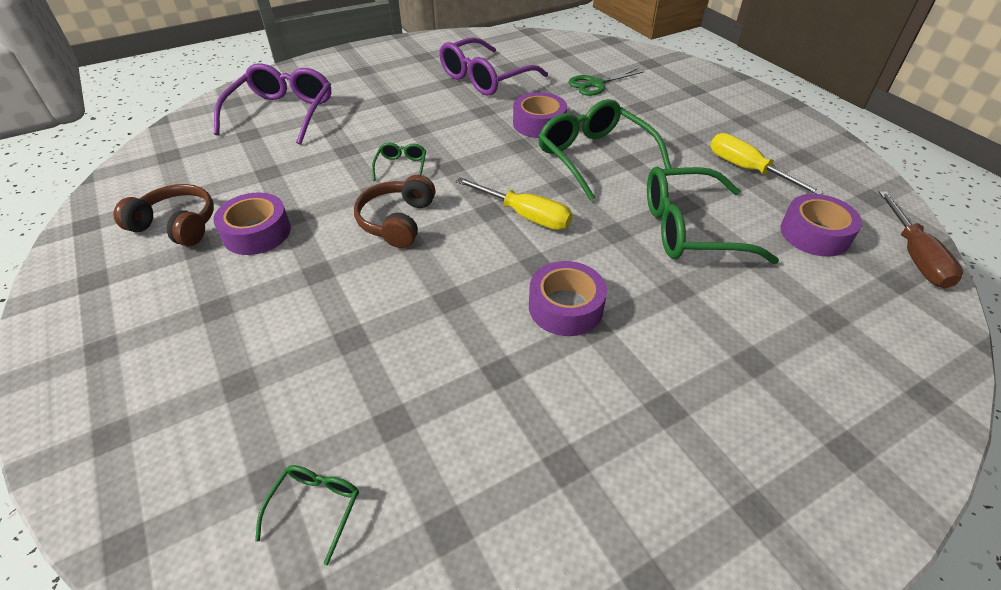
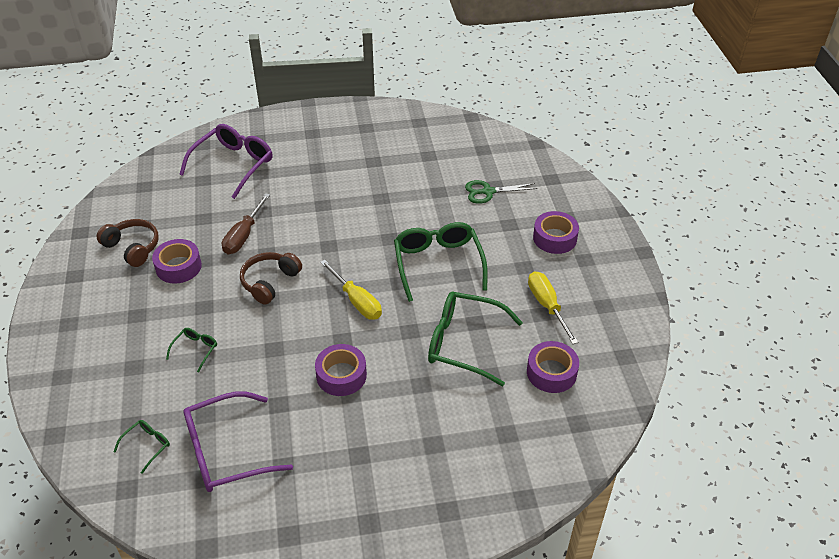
camera: 20 degrees right, 0 degrees up
green glasses [372,142,426,181] -> green glasses moved to [166,328,217,372]
purple glasses [439,37,548,96] -> purple glasses moved to [183,391,293,492]
purple tape [513,92,567,138] -> purple tape moved to [533,211,579,254]
brown screwdriver [879,191,963,288] -> brown screwdriver moved to [222,193,270,254]

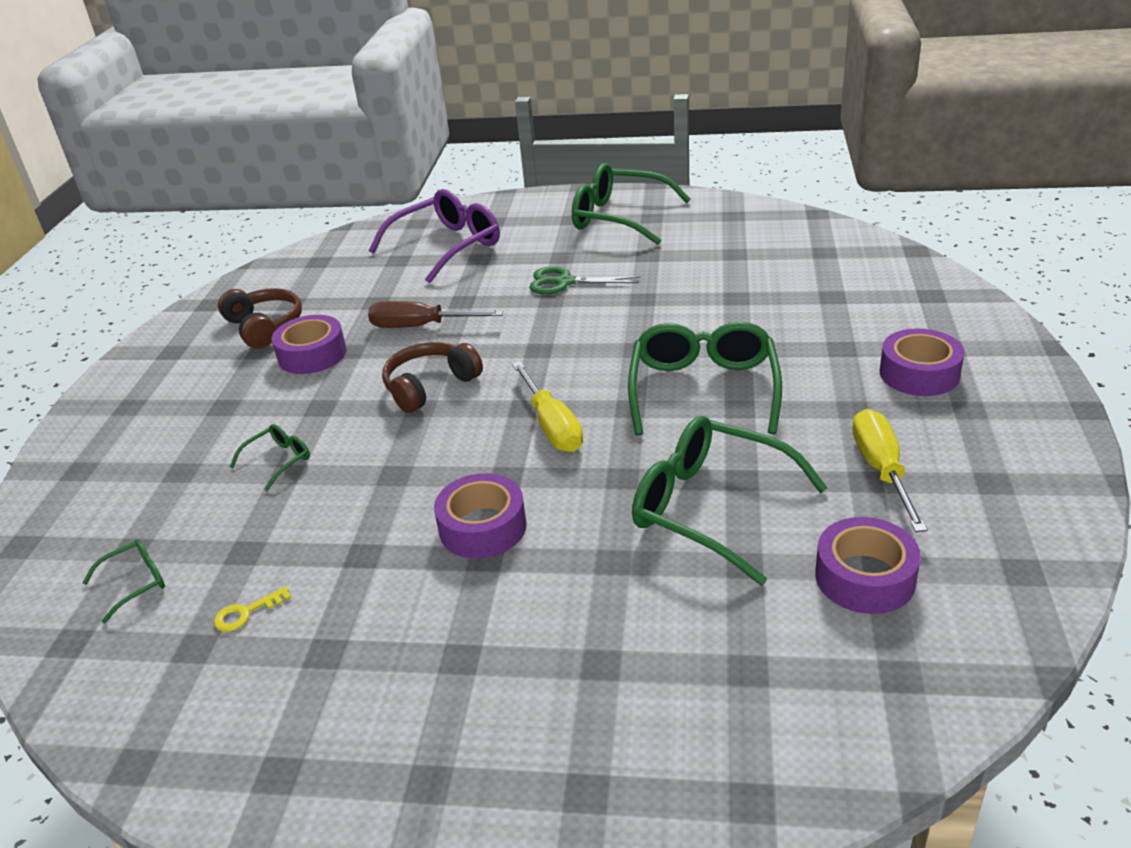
camera: 20 degrees right, 10 degrees down
purple glasses [183,391,293,492] -> yellow key [214,586,291,632]
brown screwdriver [222,193,270,254] -> brown screwdriver turned 60 degrees clockwise [368,301,503,328]
green scissors [465,180,537,204] -> green scissors moved to [529,266,640,294]
none -> green glasses [572,163,691,245]

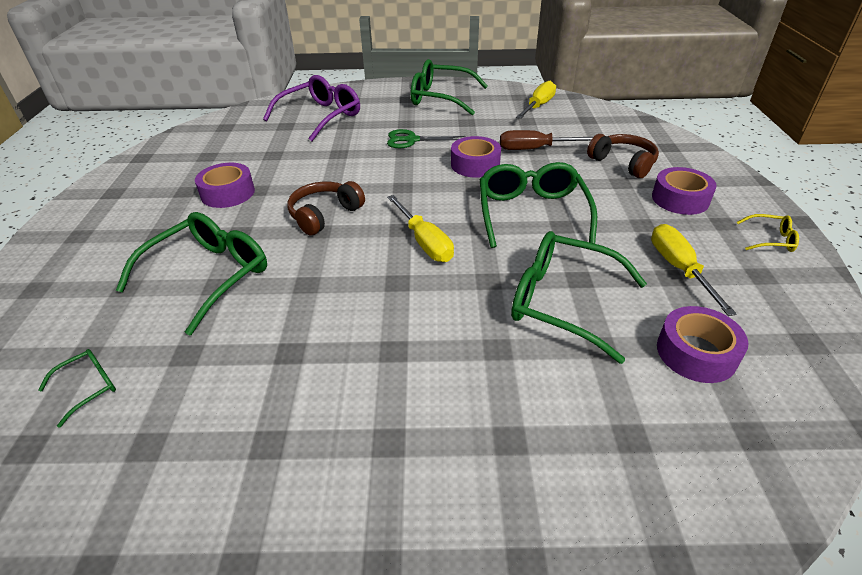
camera: 10 degrees left, 5 degrees up
yellow key [214,586,291,632] -> none
brown headphones [218,288,302,348] -> brown headphones moved to [587,134,659,178]
green glasses [230,424,310,491] -> green glasses [116,212,267,335], size x2.19
brown screwdriver [368,301,503,328] -> brown screwdriver moved to [500,130,593,150]
purple tape [434,473,527,558] -> purple tape moved to [451,136,501,178]
none -> yellow screwdriver [516,81,556,119]
none -> yellow glasses [737,214,799,252]

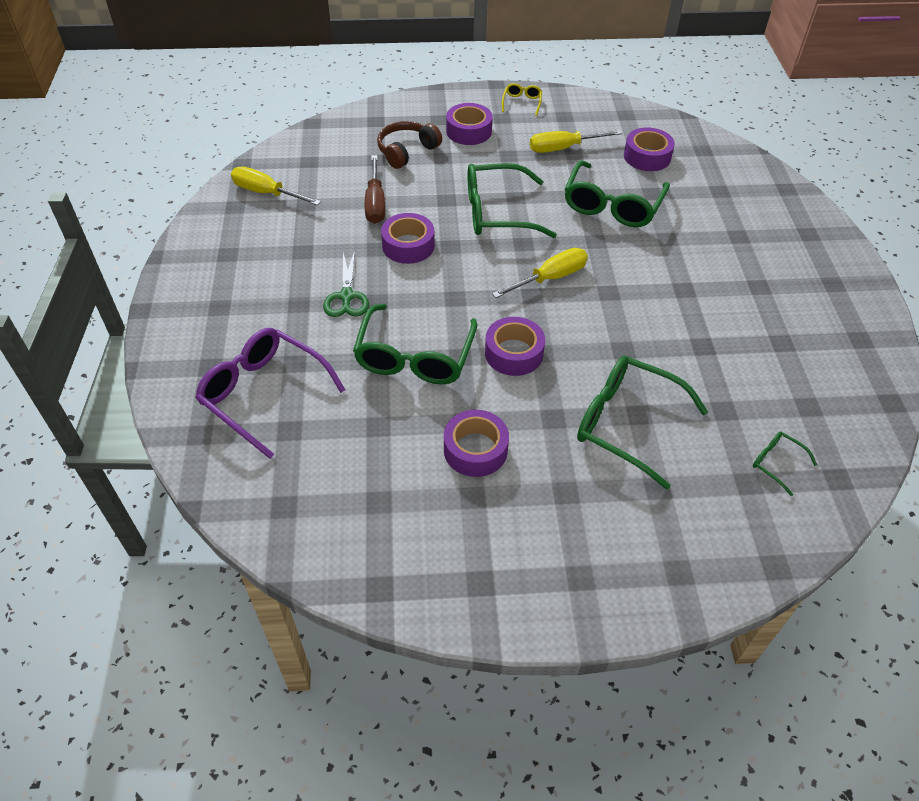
camera: 95 degrees left, 10 degrees up
brown headphones [287,181,365,235] -> purple tape [485,317,545,376]
green glasses [411,59,488,115] -> green glasses moved to [353,304,477,384]

